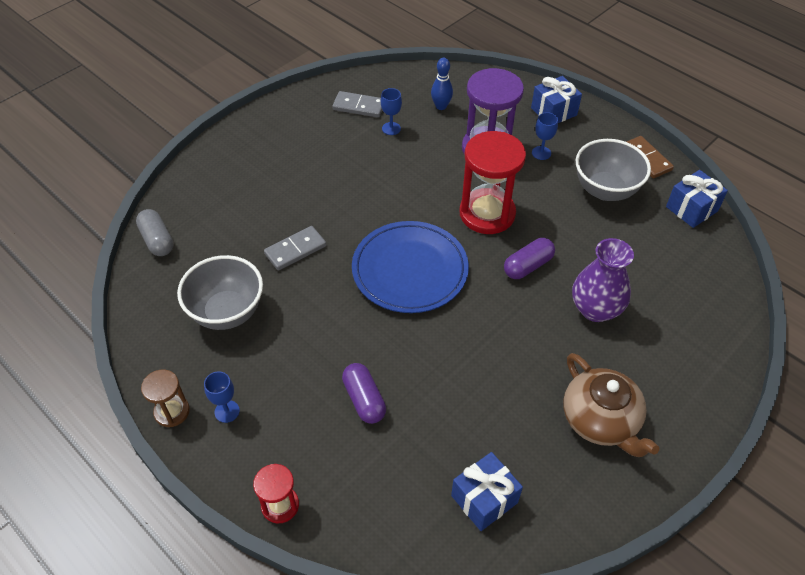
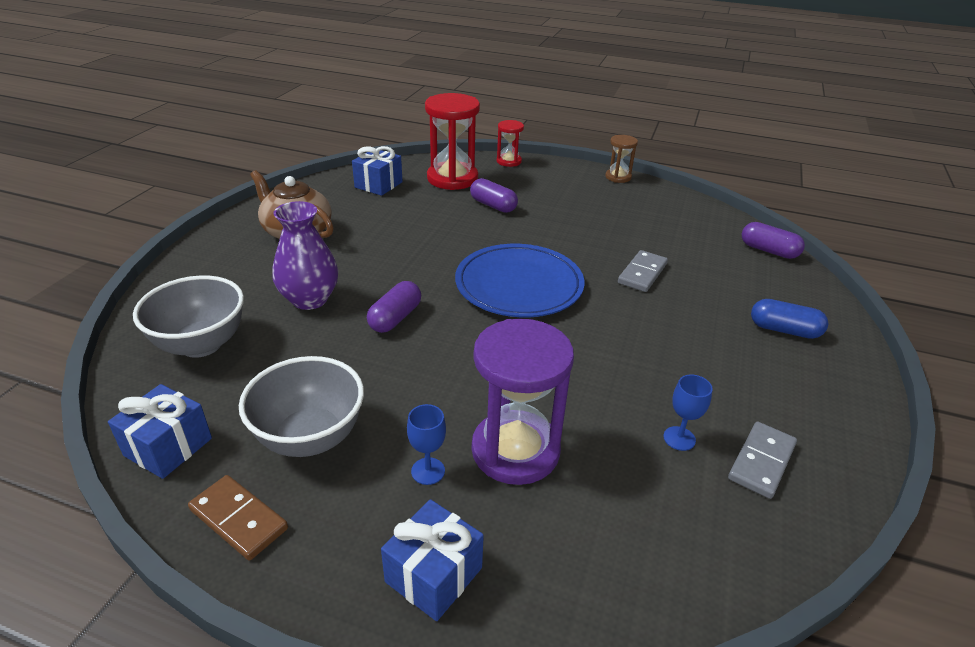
camera: 155 degrees right, 15 degrees down
grey capsule [136,209,174,256] -> purple capsule [742,222,805,259]
grey bowl [177,255,263,330] -> grey bowl moved to [133,276,244,358]
blue goblet [204,371,240,423] -> none
grey domino [332,91,382,118] -> grey domino turned 45 degrees counterclockwise [728,422,797,499]
blue bowling pin [431,58,453,110] -> none
red hourglass [460,131,526,234] -> red hourglass moved to [425,93,480,190]
none -> blue capsule [751,299,829,339]

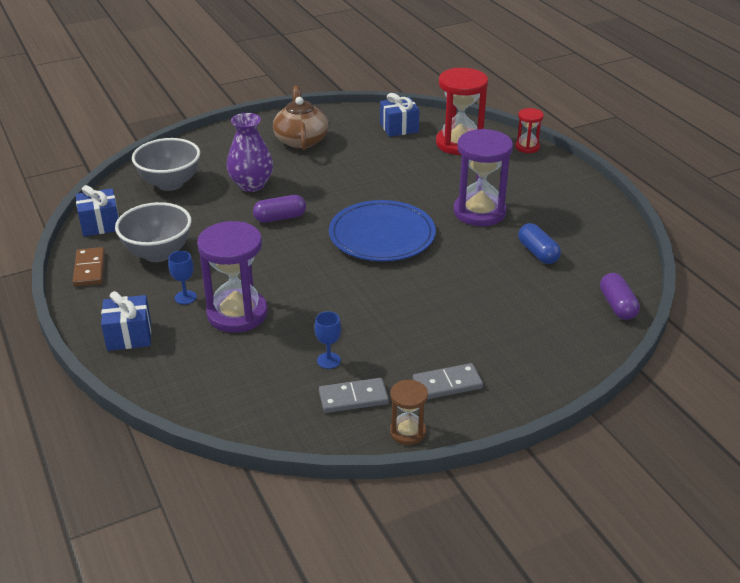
camera: 45 degrees right, 0 degrees up
purple capsule [470,178,518,213] -> none
brown hourglass [605,135,638,183] -> brown hourglass moved to [390,380,428,445]
grey domino [618,250,668,292] -> grey domino moved to [413,363,483,399]
blue capsule [751,299,829,339] -> blue capsule moved to [518,223,561,264]
none -> purple hourglass [453,129,513,226]

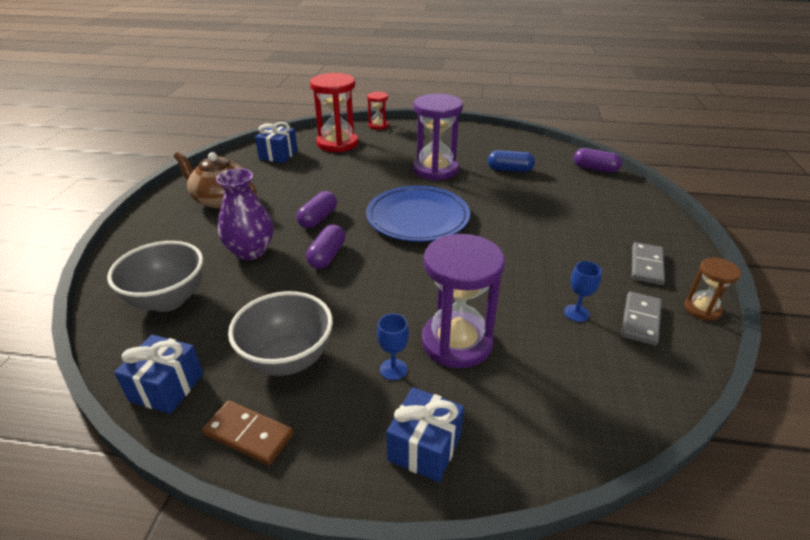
camera: 55 degrees left, 0 degrees up
none -> purple capsule [296,191,337,228]

